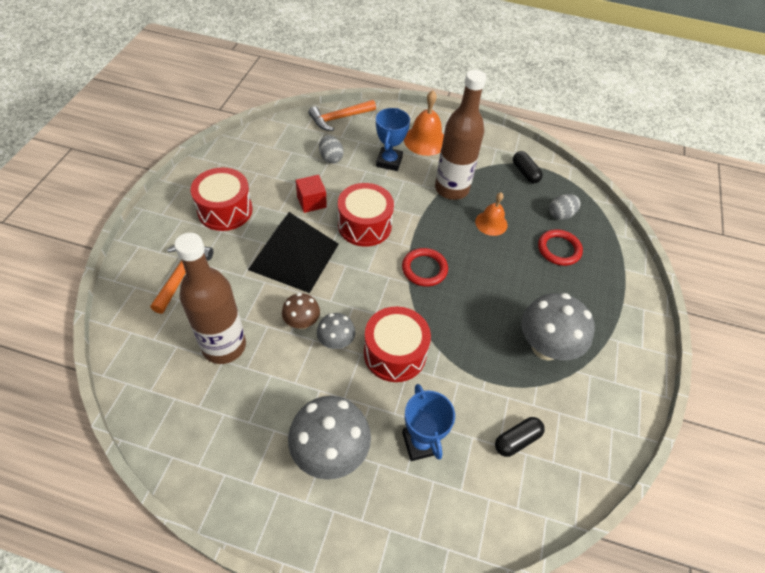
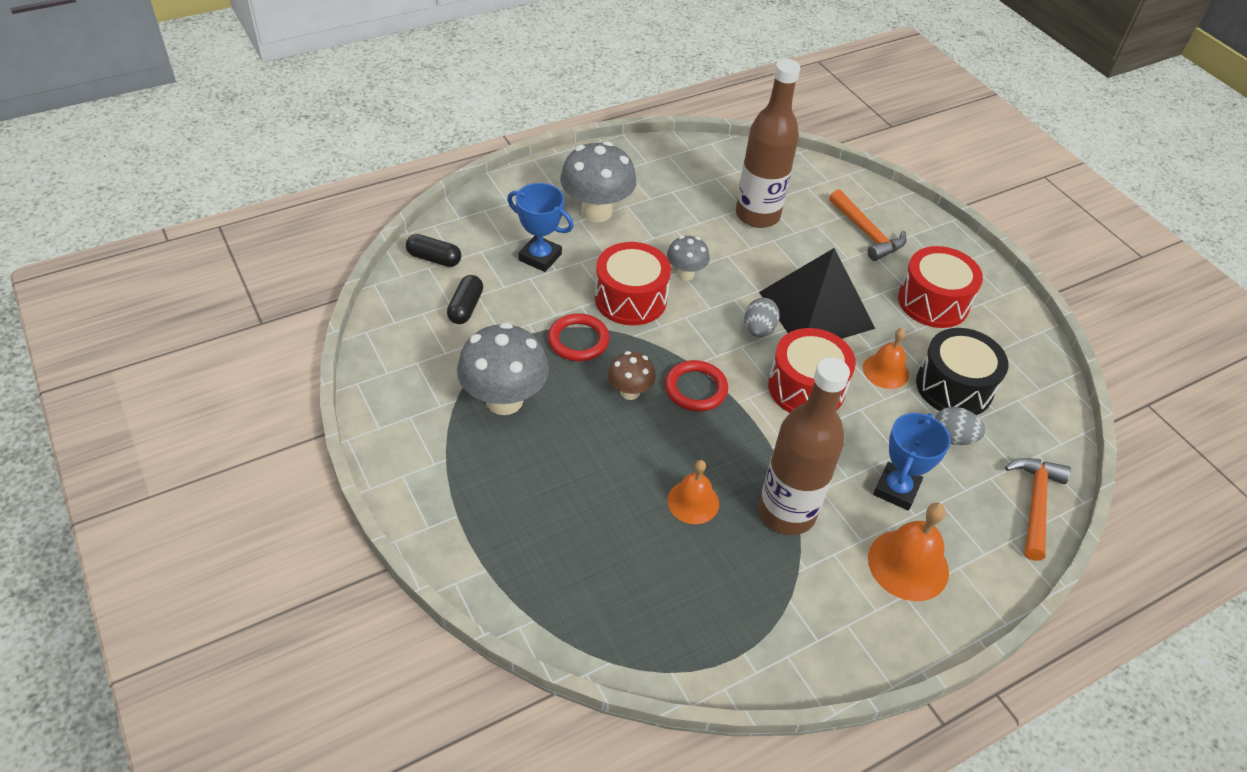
camera: 135 degrees right, 5 degrees down
brown mushroom [282,293,320,330] -> brown mushroom moved to [608,351,656,400]
red cube [296,175,327,213] -> orange bell [863,328,909,389]
blue trophy [376,108,410,171] -> blue trophy turned 60 degrees clockwise [873,413,951,510]
black capsule [513,151,543,183] -> black capsule moved to [406,234,461,267]
red ring [538,229,583,266] -> red ring moved to [548,313,610,361]
grey egg [549,194,581,220] -> grey egg moved to [744,298,780,337]
none -> black drum [916,328,1008,415]

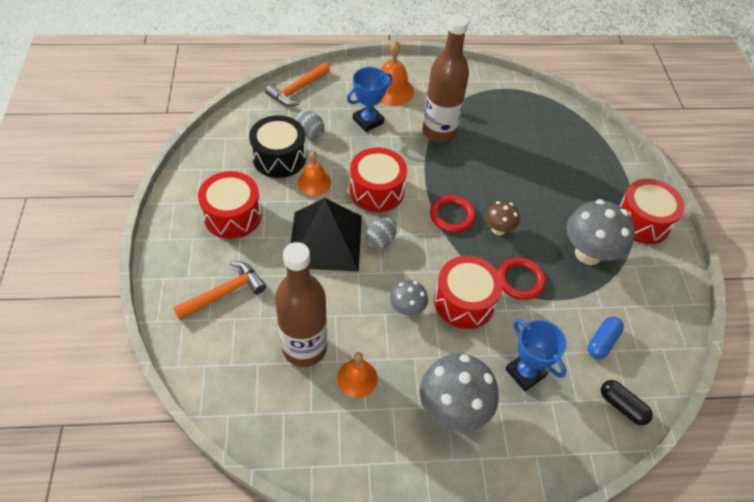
camera: 155 degrees left, 5 degrees up
black capsule [447,275,483,324] -> blue capsule [588,316,624,359]
orange bell [667,460,719,524] -> orange bell moved to [337,352,378,398]
orange hammer [829,189,906,261] -> orange hammer turned 60 degrees clockwise [173,261,266,320]
none -> red drum [619,179,685,244]

